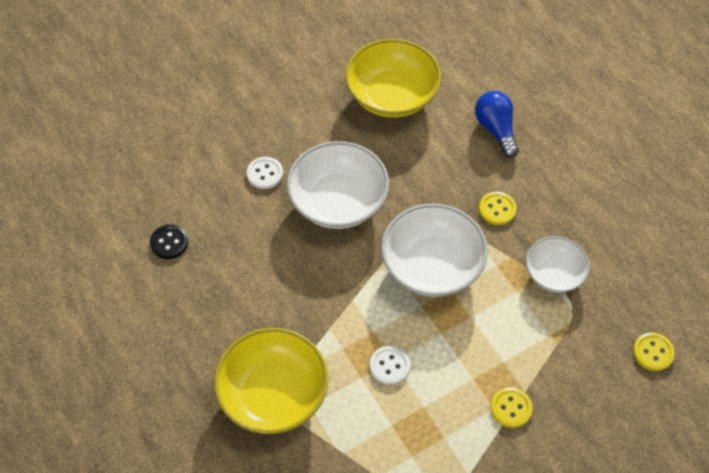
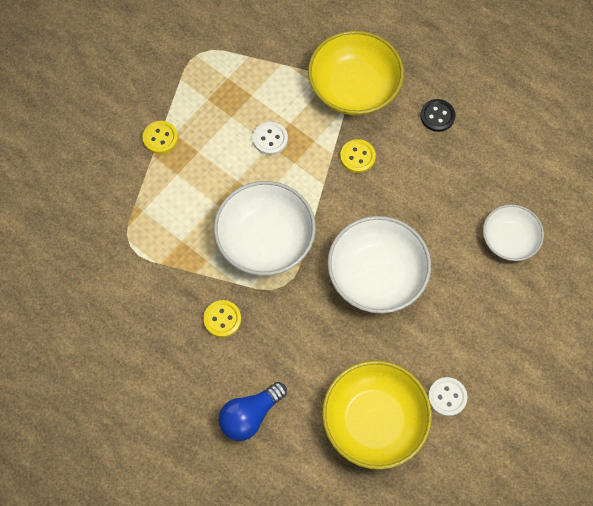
camera: 160 degrees right, 10 degrees up
black button [150,224,188,259] -> black button moved to [420,99,456,132]
white button [247,157,283,189] -> white button moved to [428,377,468,416]
blue light bulb [475,91,519,158] -> blue light bulb turned 90 degrees clockwise [219,382,287,441]
white bowl [526,236,590,293] -> white bowl moved to [483,204,544,261]
yellow button [633,332,675,371] -> yellow button moved to [340,139,376,173]

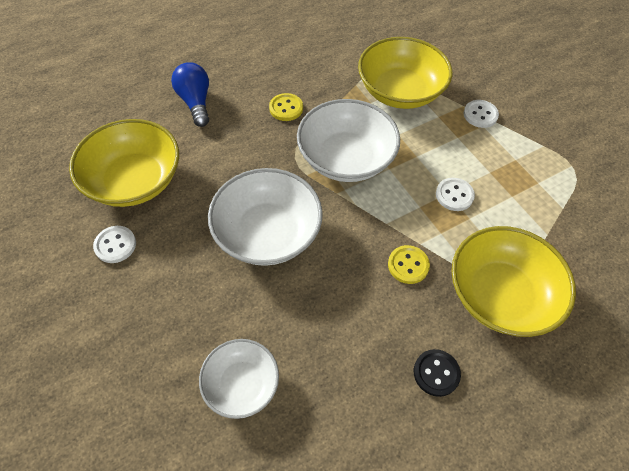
camera: 110 degrees right, 10 degrees down
yellow button [143,121,178,154] -> white button [464,100,499,128]
none -> yellow bowl [358,37,452,109]

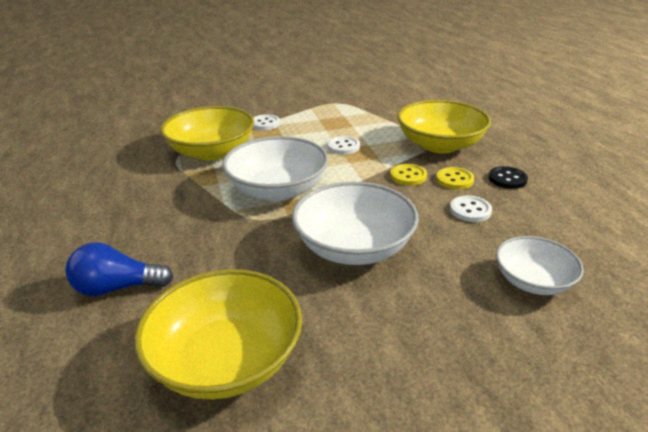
camera: 75 degrees left, 25 degrees down
white button [93,226,136,263] -> white button moved to [450,196,492,222]
yellow button [269,93,303,121] -> yellow button moved to [436,167,474,190]

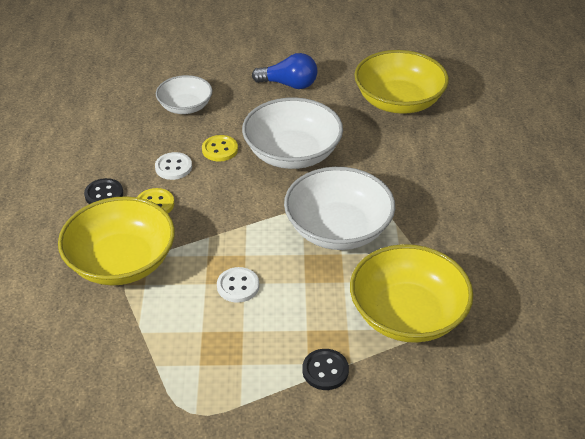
camera: 165 degrees left, 10 degrees up
blue light bulb [65,242,173,296] -> blue light bulb moved to [252,53,317,89]
white button [253,114,280,130] -> black button [302,349,349,390]
yellow button [390,164,427,186] -> yellow button moved to [202,135,238,161]

